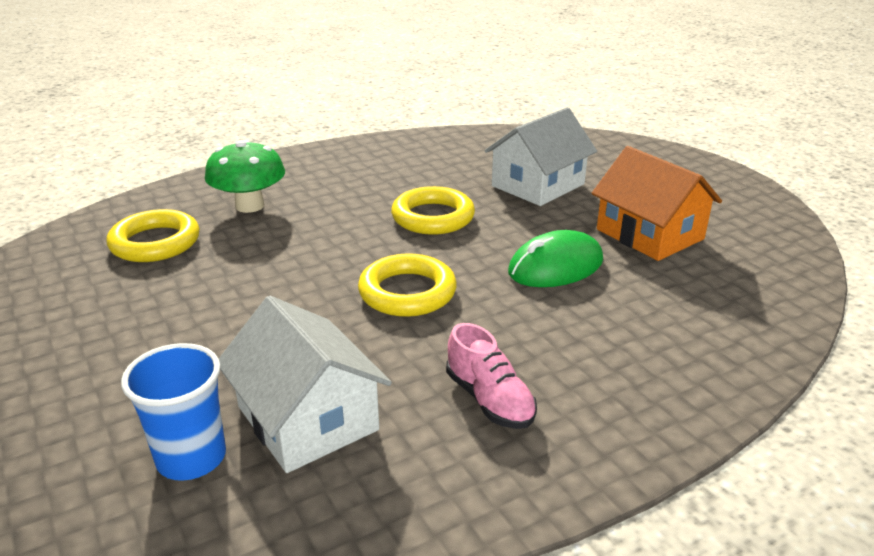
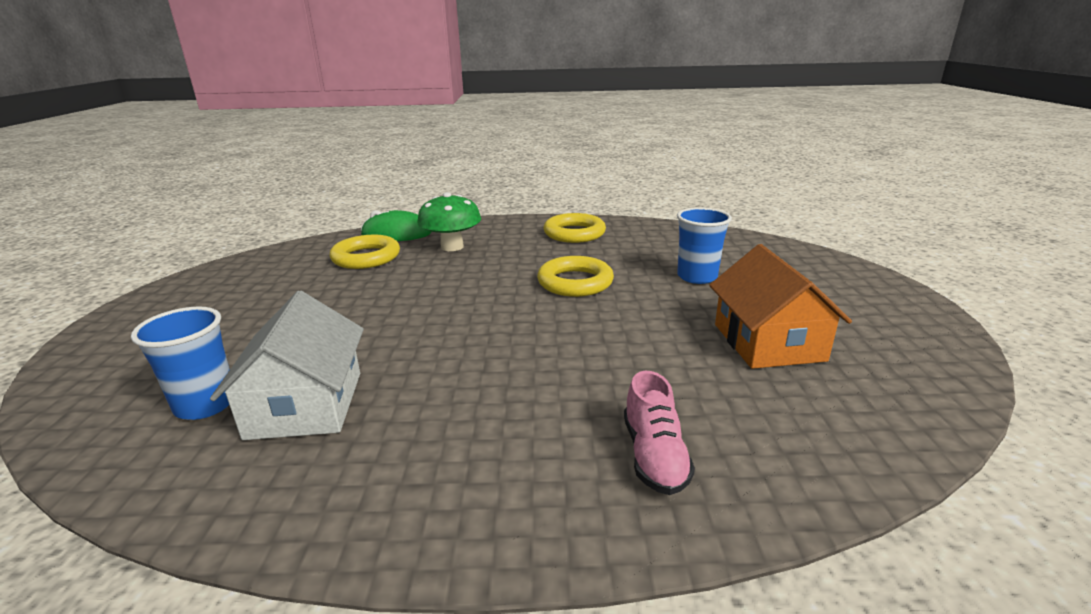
camera: 30 degrees right, 5 degrees down
yellow ring [358,253,457,317] -> yellow ring moved to [544,213,606,243]
pink shoe [446,323,537,429] -> pink shoe moved to [624,371,695,495]
white house [484,107,597,206] -> blue cup [677,207,732,284]
green mouse [508,230,603,287] -> green mouse moved to [361,210,431,241]

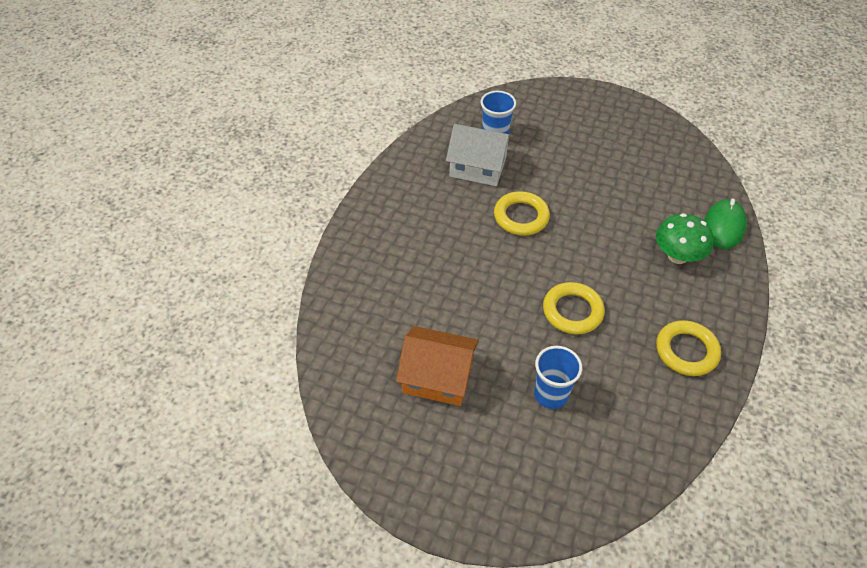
camera: 110 degrees right, 25 degrees up
yellow ring [330,235,400,269] -> yellow ring moved to [494,191,550,236]
pink shoe [624,371,695,495] -> none

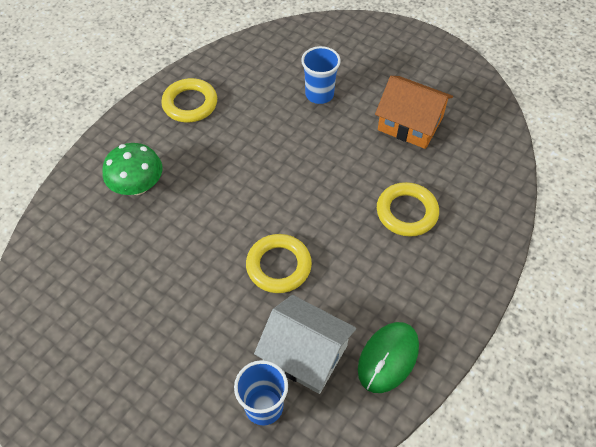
camera: 165 degrees left, 5 degrees up
yellow ring [543,282,605,334] -> yellow ring moved to [377,182,439,237]
green mouse [704,198,747,249] -> green mouse moved to [358,322,419,393]

